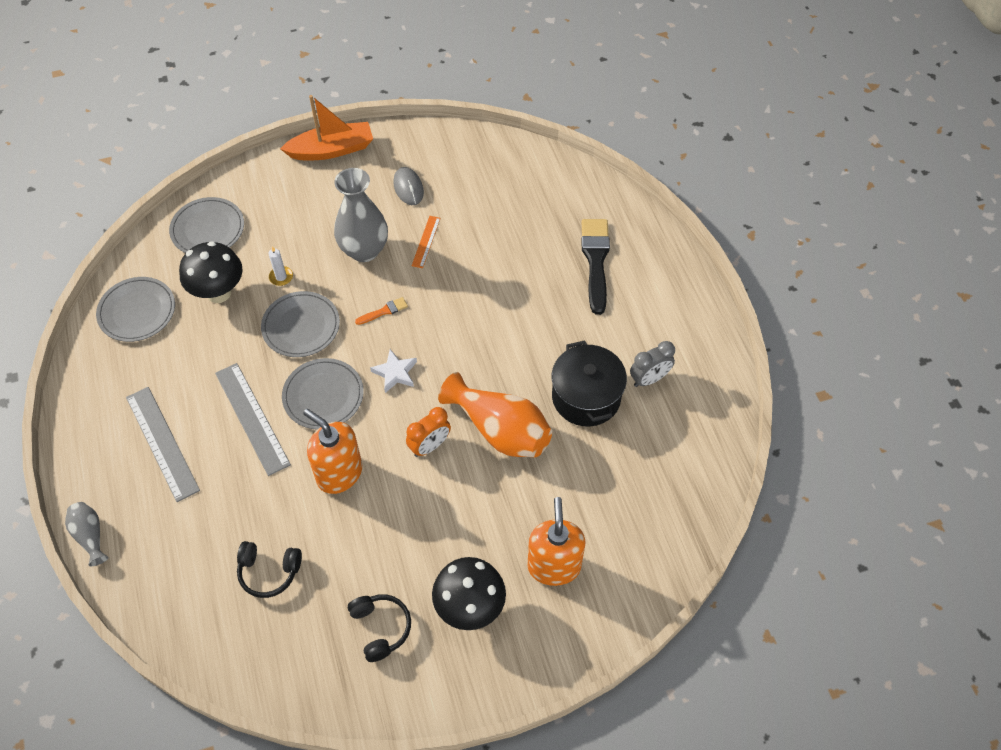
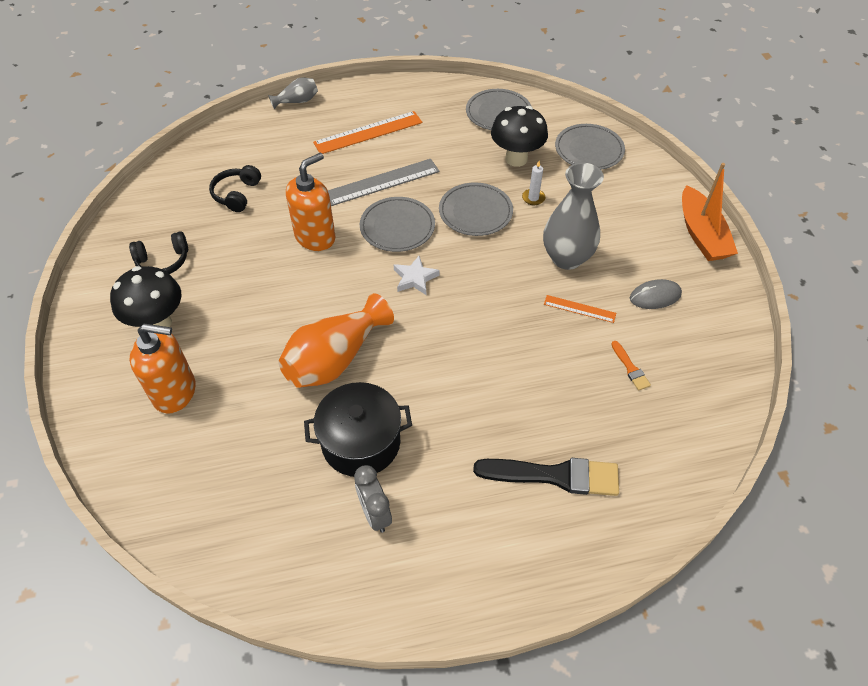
camera: 95 degrees right, 5 degrees down
grey ruler [126,387,200,502] -> orange ruler [313,111,422,154]
orange brush [355,297,408,325] -> orange brush moved to [611,341,651,391]
orange clock [406,407,451,457] -> none

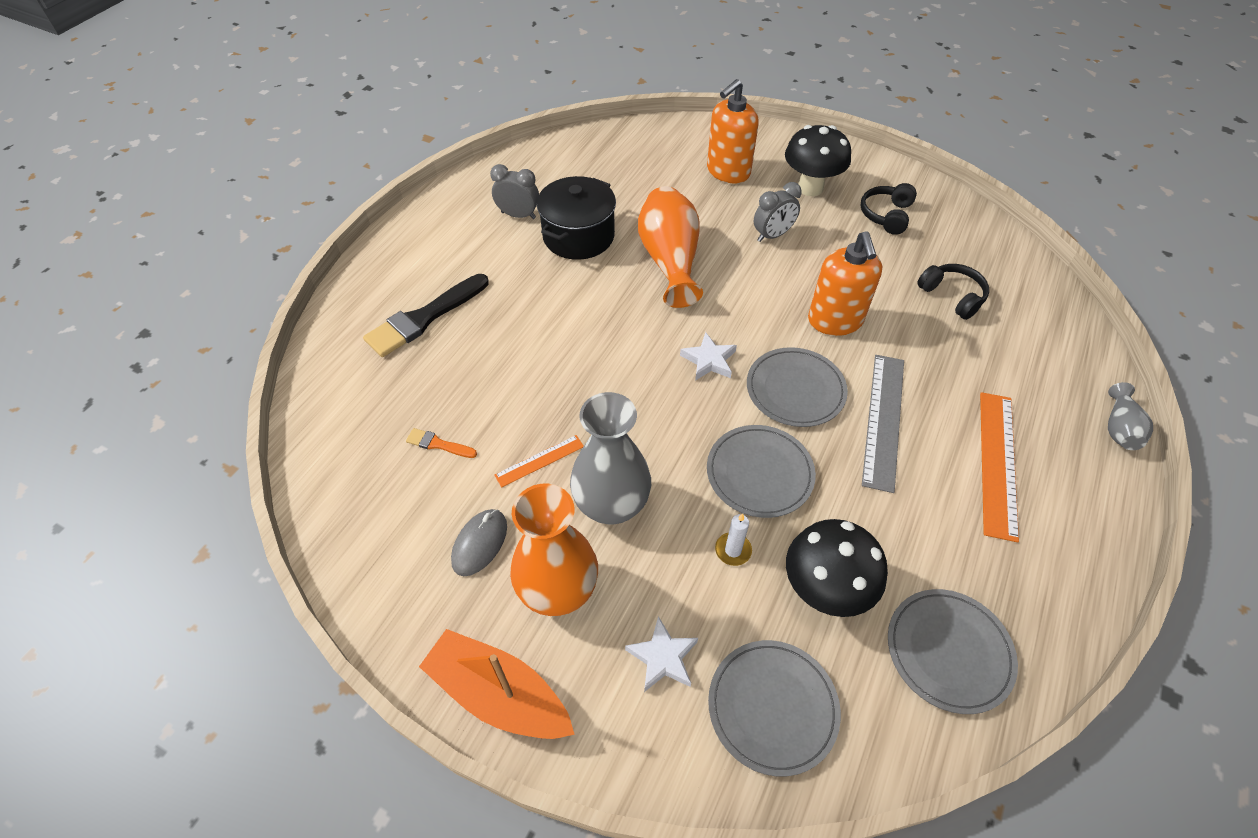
camera: 130 degrees right, 0 degrees up
none -> orange vase [510,483,598,616]
none -> white star [625,616,698,692]
none -> grey clock [754,182,802,242]

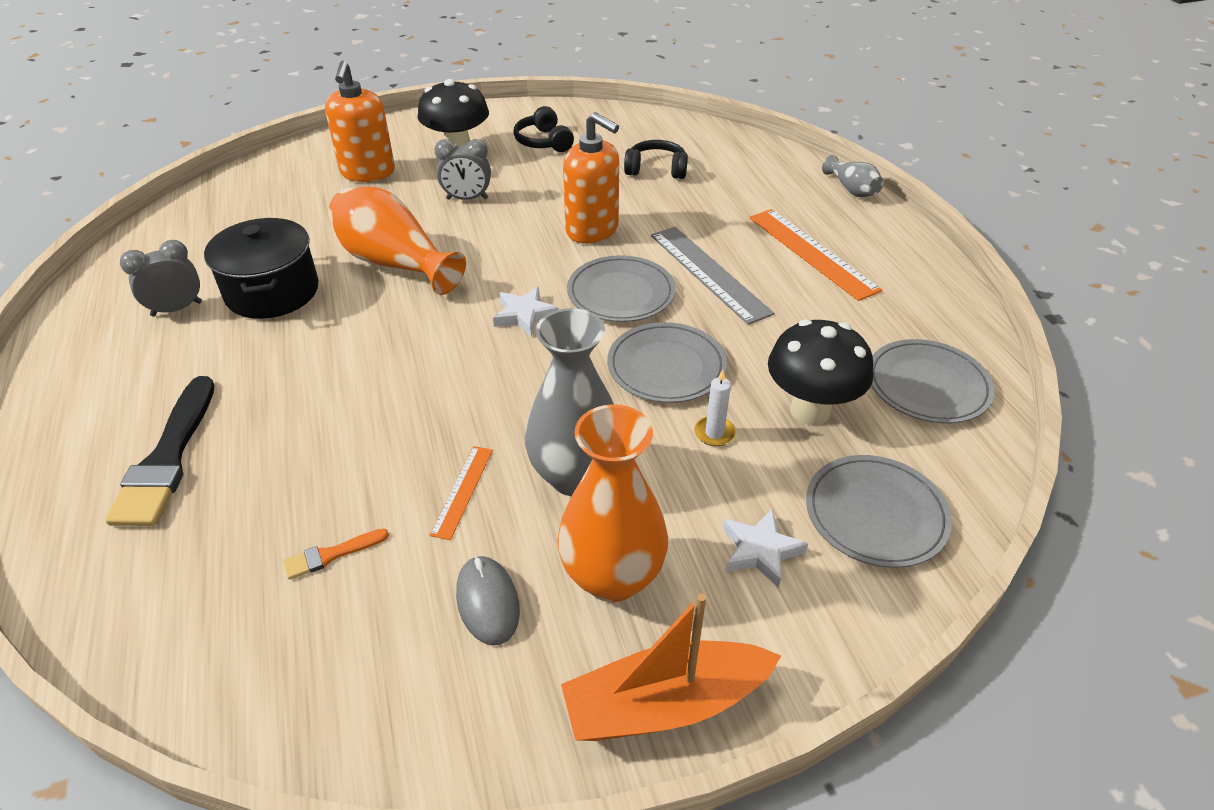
camera: 45 degrees left, 10 degrees down
grey clock [754,182,802,242] -> grey clock turned 75 degrees clockwise [434,139,491,200]

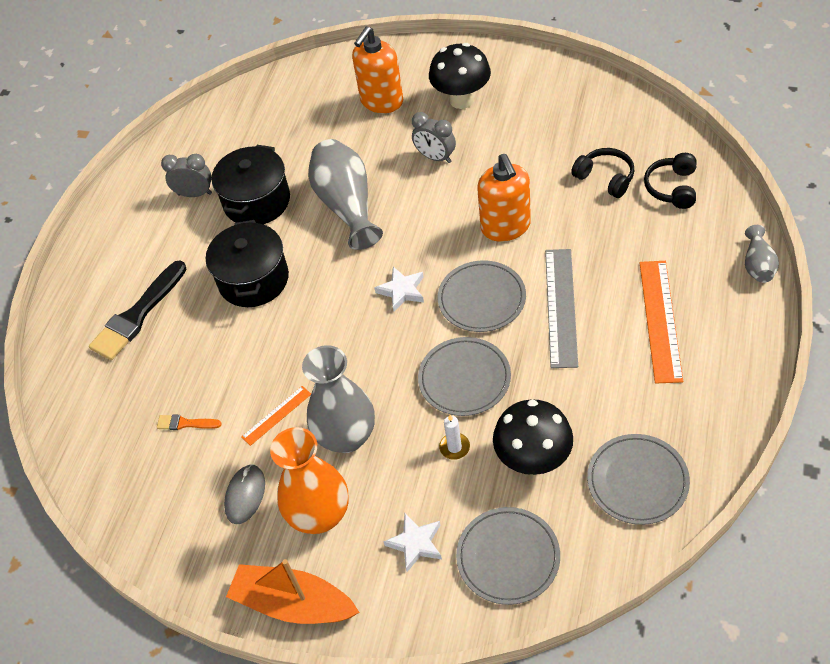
camera: 40 degrees right, 10 degrees up
orange vase [328,187,466,295] -> grey vase [308,139,383,250]
black headphones [514,106,574,152] -> black headphones moved to [644,153,697,209]
none -> black pot [206,220,289,307]

